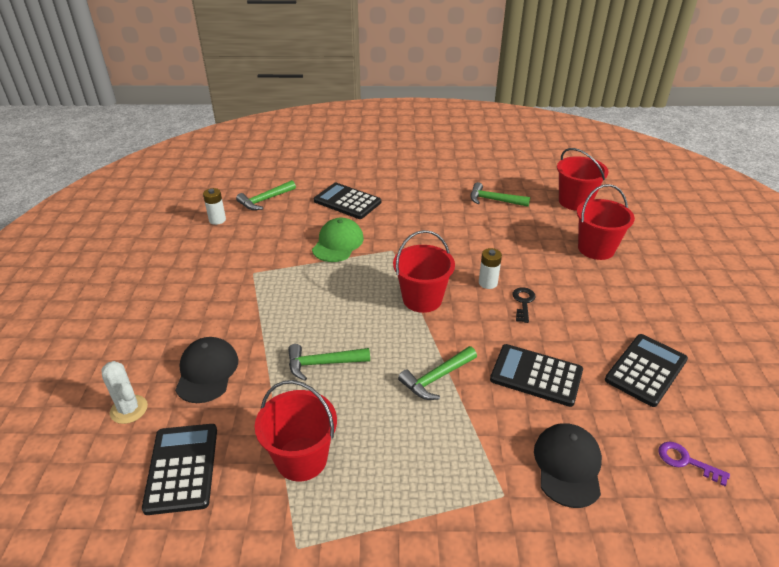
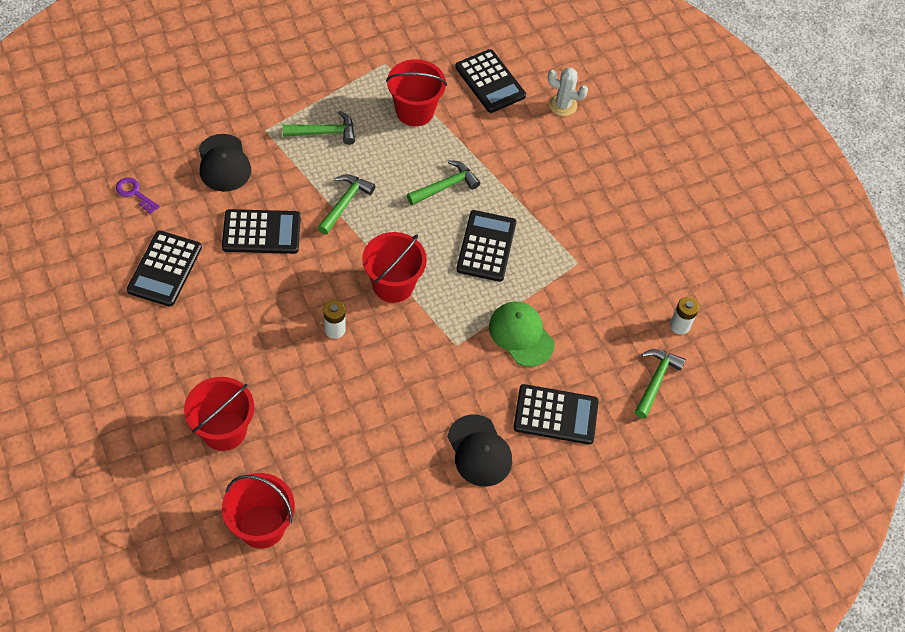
camera: 150 degrees right, 20 degrees up
black cap [175,337,239,403] -> black cap moved to [447,414,512,487]
green cap [312,217,364,262] -> green cap turned 150 degrees clockwise [489,301,555,367]
green hammer [470,182,530,207] -> green hammer moved to [283,111,355,145]
black key [512,287,535,323] -> none
purple key [659,442,730,486] -> purple key turned 150 degrees counterclockwise [116,177,160,214]
none -> black calculator [456,210,516,282]

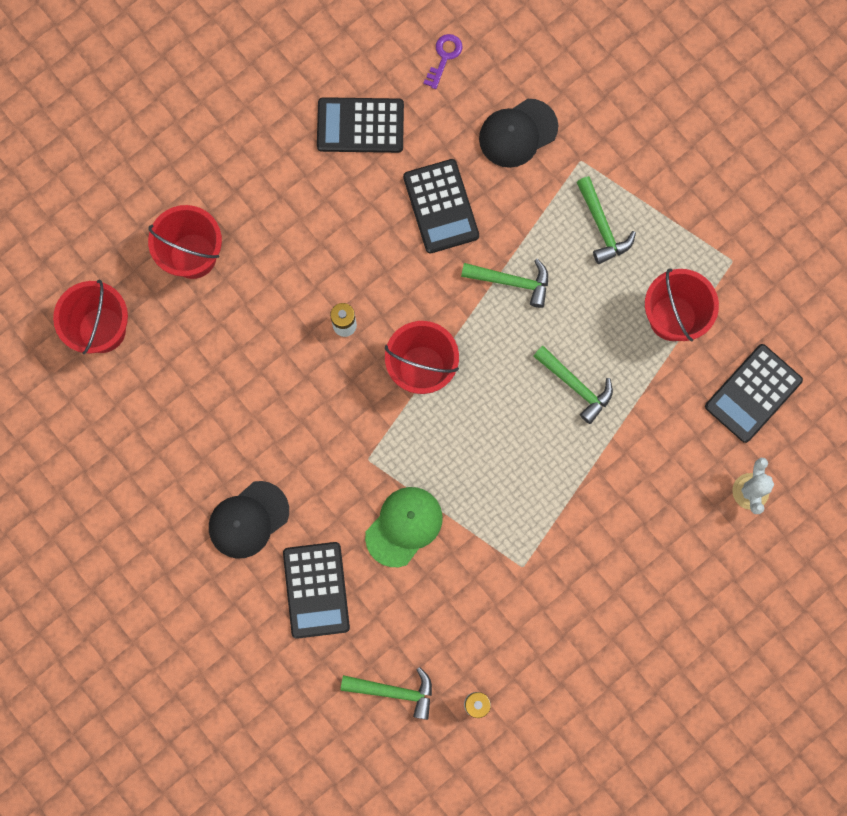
camera: 80 degrees right, 20 degrees up
black calculator [456,210,516,282] -> none

